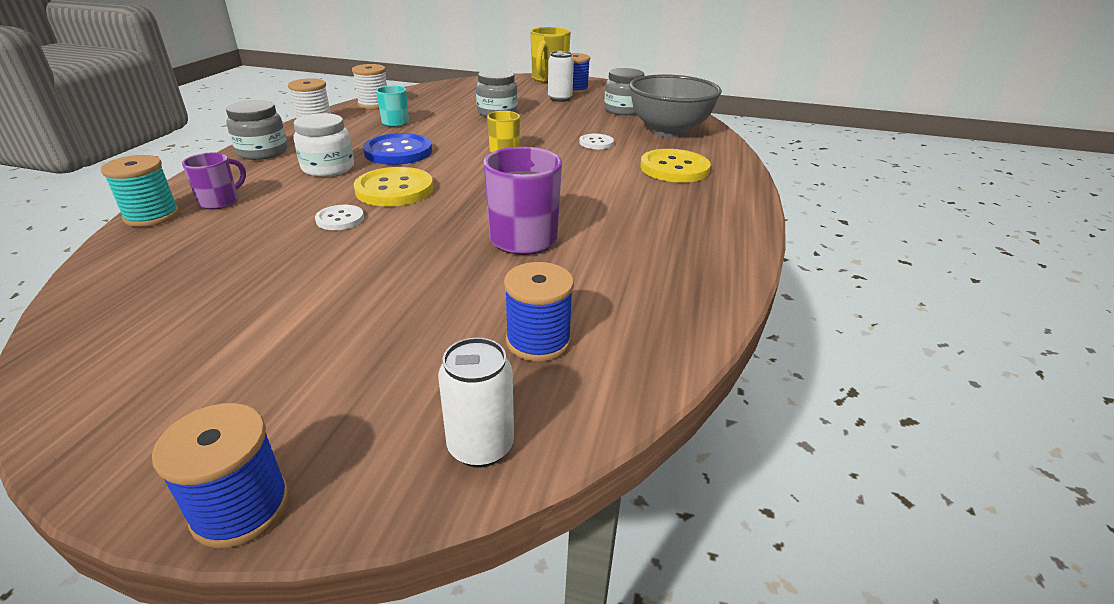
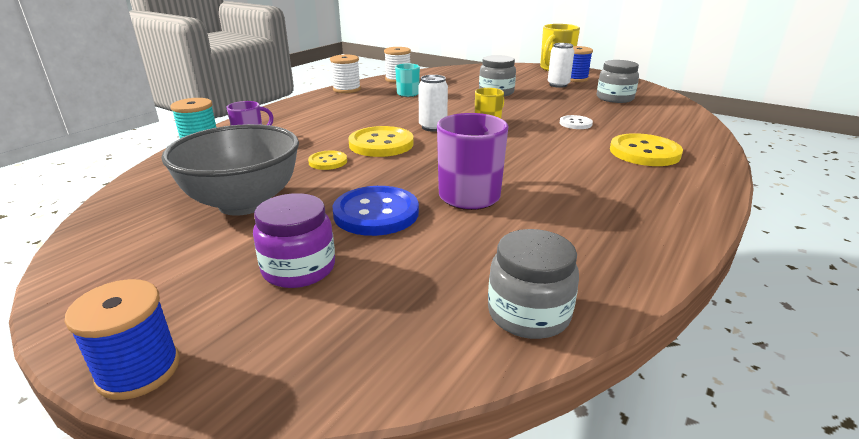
camera: 20 degrees right, 5 degrees down
grey jar [226,100,288,160] -> grey jar moved to [488,229,579,339]
white jar [293,113,354,177] -> none
white button [315,205,364,230] -> yellow button [308,150,347,170]
blue button [363,133,432,165] -> blue button moved to [333,186,419,236]
white can [438,338,514,468] -> white can moved to [418,75,448,131]
blue spool [504,262,574,362] -> none
grey bowl [629,74,722,138] -> grey bowl moved to [161,124,299,216]
none -> purple jar [253,193,335,288]

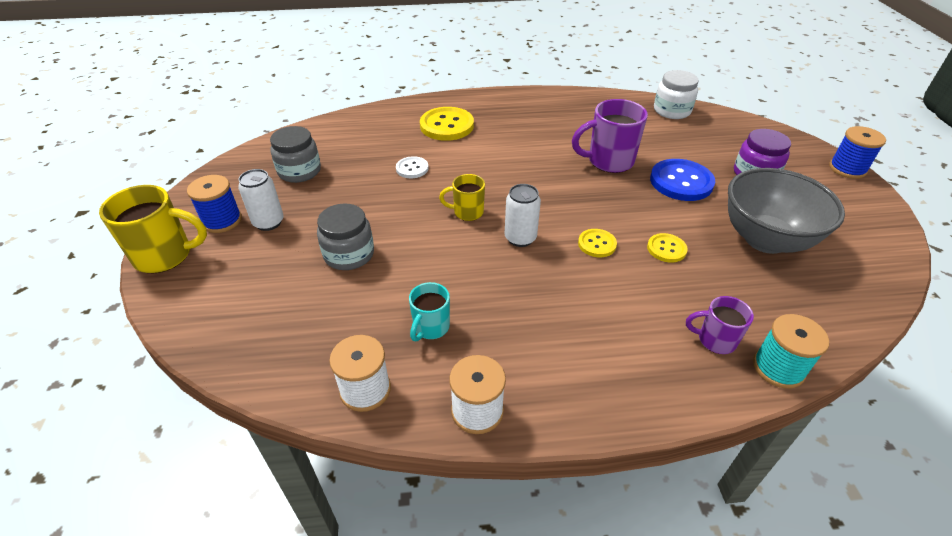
camera: 130 degrees left, 15 degrees up
yellow button [348,126,414,157] -> yellow button [578,229,617,257], size x0.55
grey jar [488,229,579,339] -> white jar [654,70,699,119]

